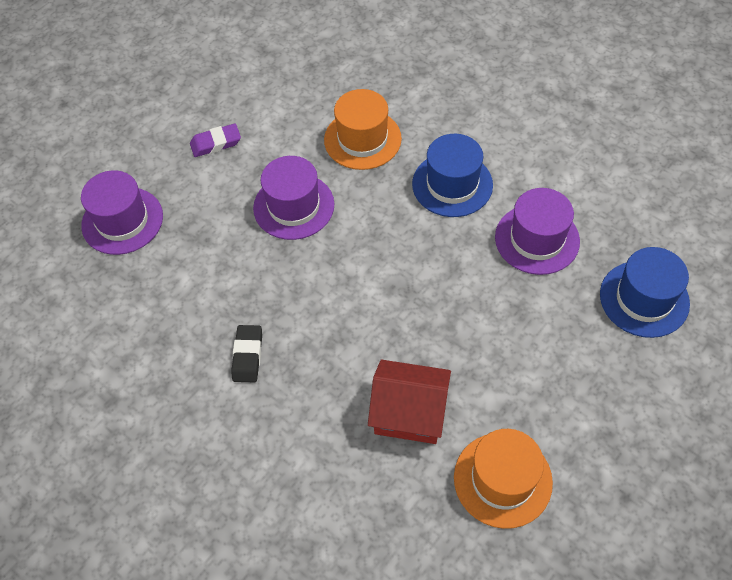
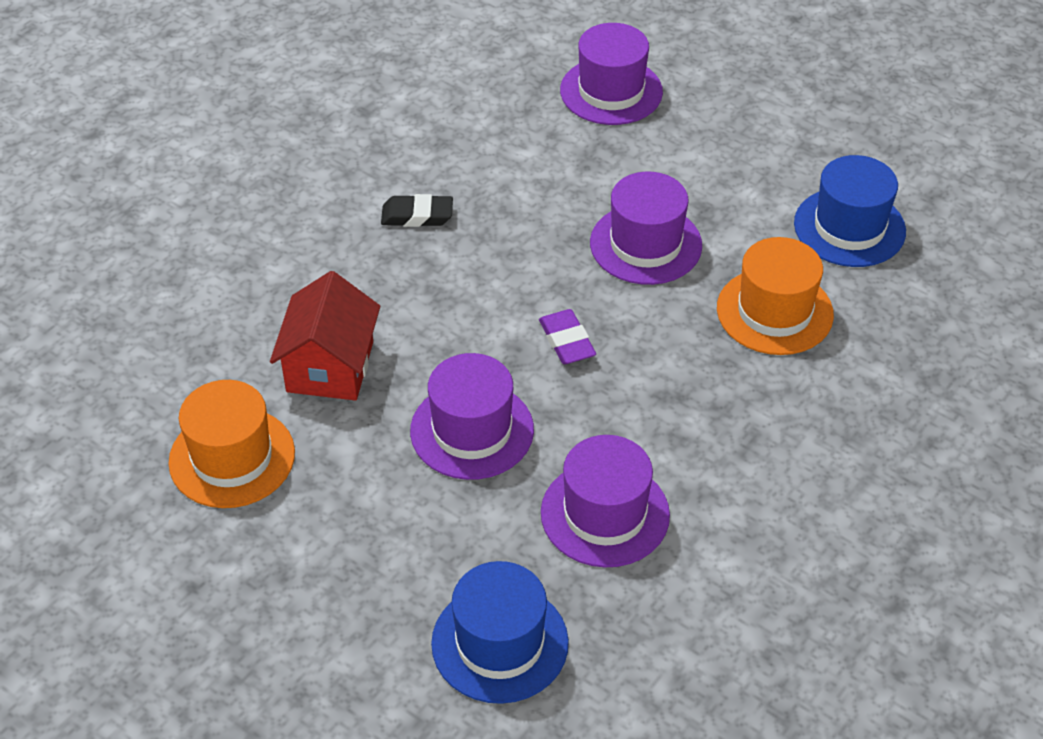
camera: 85 degrees right, 10 degrees down
purple eraser [190,123,241,157] -> purple eraser moved to [539,309,596,364]
blue hat [412,134,493,217] -> blue hat moved to [794,155,906,267]
none -> purple hat [410,353,534,480]

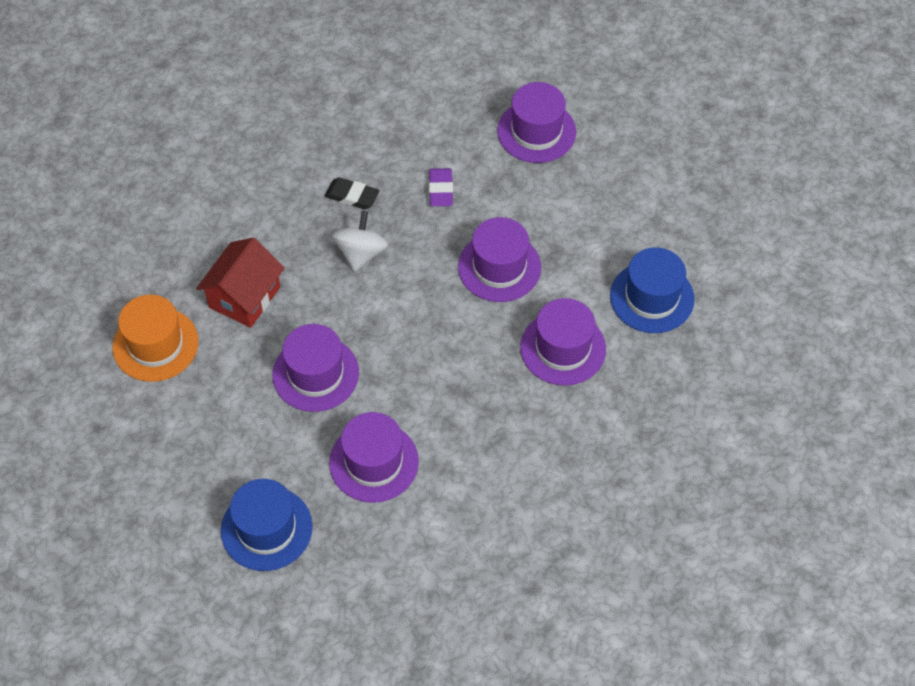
camera: 20 degrees right, 10 degrees up
purple eraser [539,309,596,364] -> purple eraser moved to [429,168,453,206]
orange hat [717,237,834,355] -> purple hat [520,298,606,386]
none -> white spinning top [332,211,388,272]

